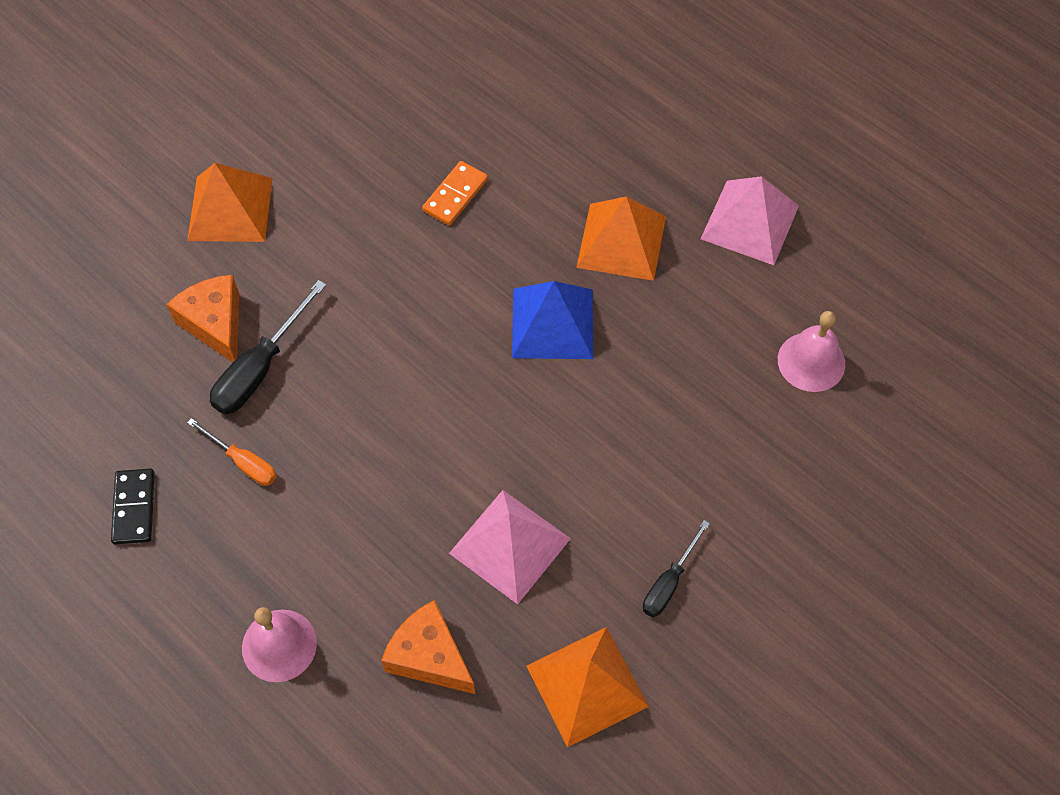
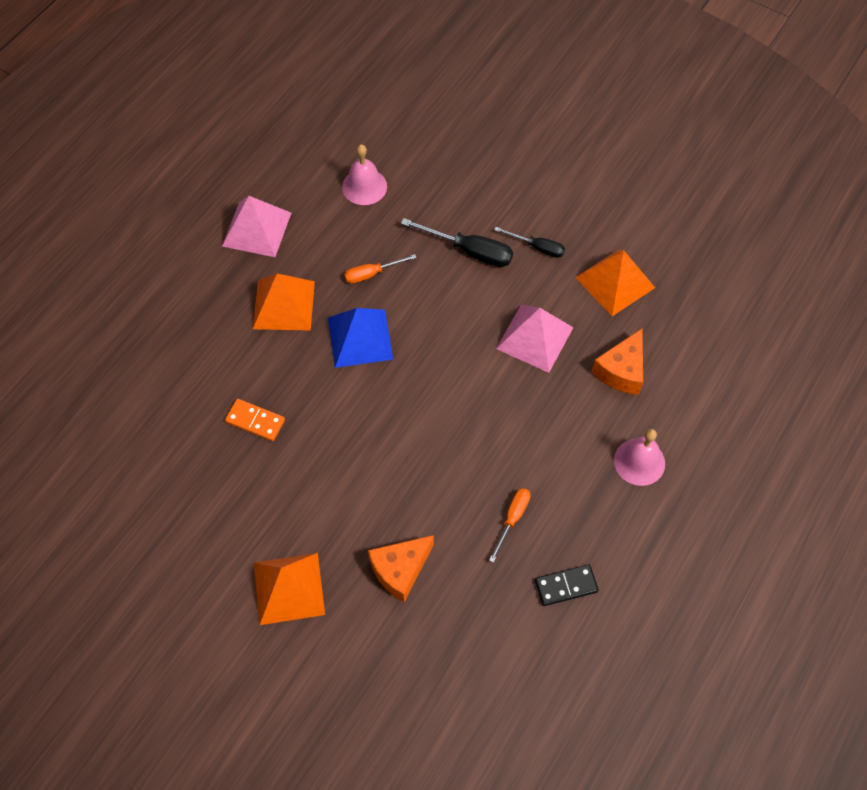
camera: 100 degrees left, 0 degrees up
black screwdriver [210,280,326,414] -> black screwdriver moved to [401,218,513,267]
none -> orange screwdriver [344,254,416,284]

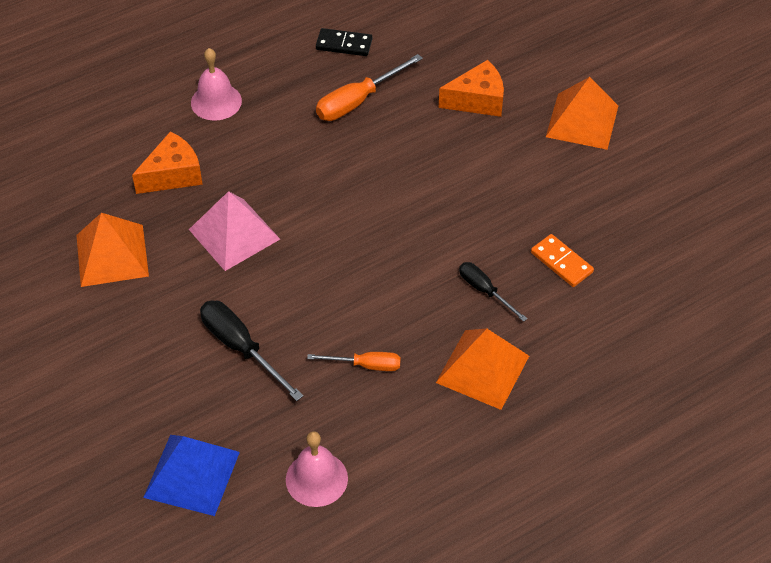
camera: 155 degrees left, 10 degrees down
pink pyramid [222,196,291,257] -> none
blue pyramid [328,308,393,368] -> blue pyramid moved to [143,435,240,516]
orange screwdriver [489,488,530,563] -> orange screwdriver [316,54,423,121], size x1.60
black screwdriver [495,227,565,258] -> black screwdriver moved to [459,262,527,322]

